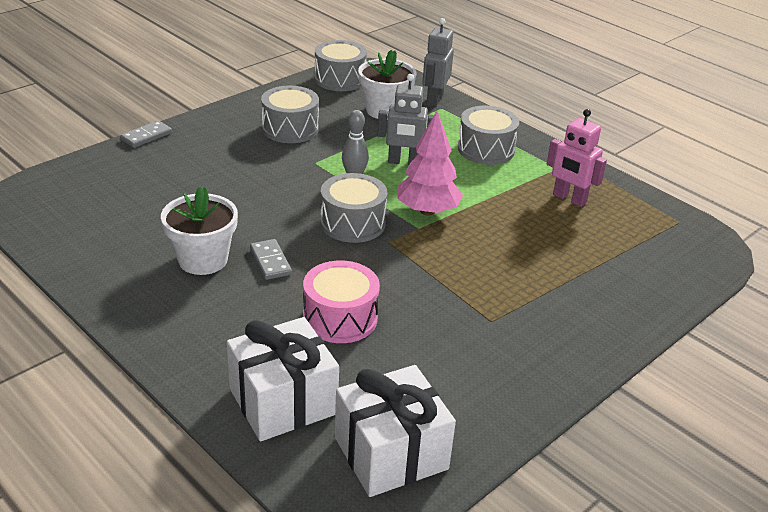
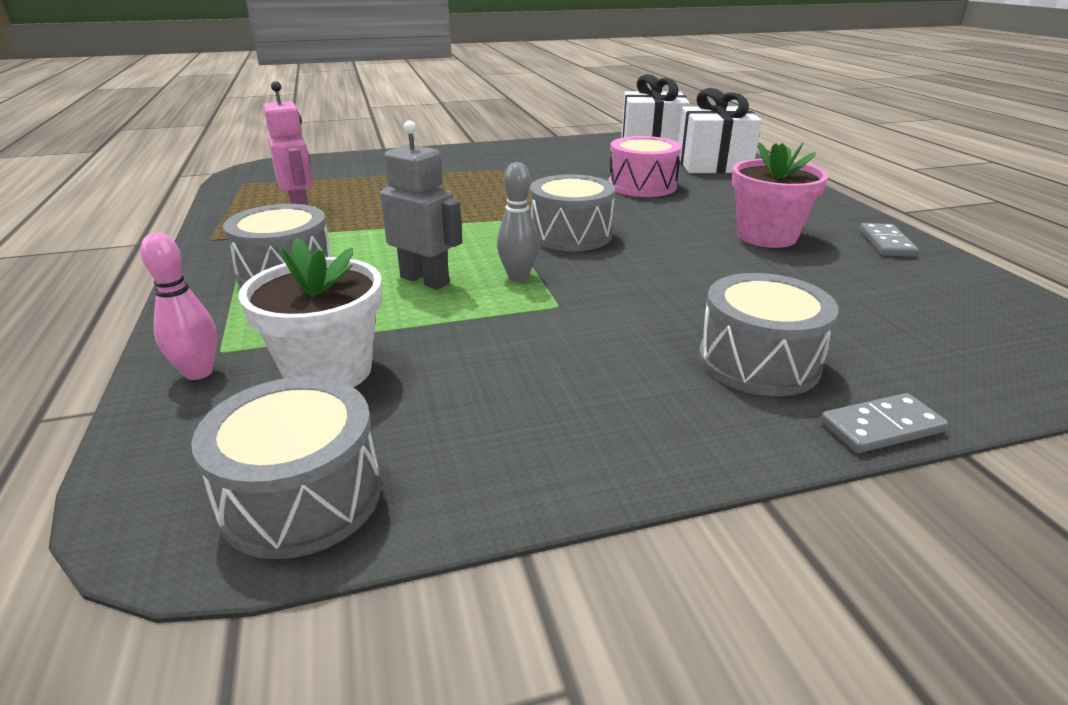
camera: 150 degrees left, 5 degrees down
white flower pot [161,187,238,275] -> pink flower pot [732,142,828,248]
grey domino [250,239,292,280] -> grey domino moved to [859,223,919,257]
grey drum [261,86,319,143] -> grey drum moved to [699,273,839,396]
pink tree [397,111,463,216] -> none
grey robot [422,18,454,107] -> pink bowling pin [140,233,217,380]

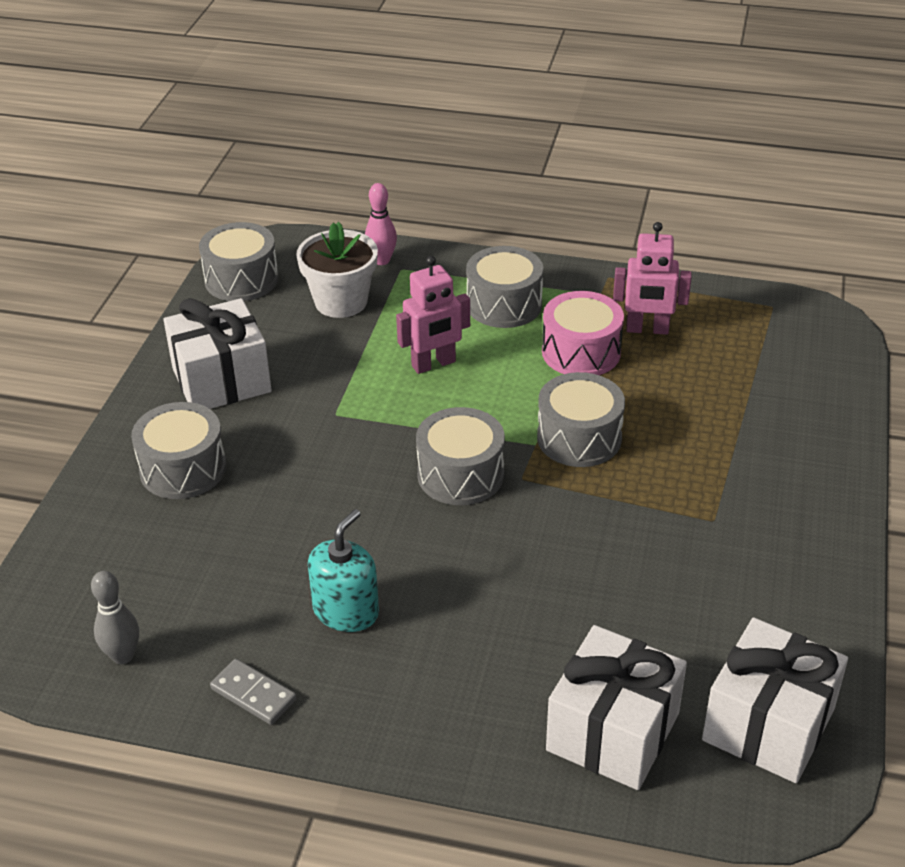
camera: 120 degrees right, 10 degrees up
grey robot [380,121,462,290] -> pink robot [396,256,470,374]
grey bowling pin [497,162,539,281] -> grey bowling pin moved to [91,571,139,664]
pink drum [608,136,682,197] -> pink drum moved to [542,291,624,375]
pink flower pot [732,142,828,248] -> turquoise soap dispenser [308,509,379,632]
grey domino [820,393,948,453] -> none
none -> white gift [164,298,272,409]
none -> grey drum [537,372,625,467]

